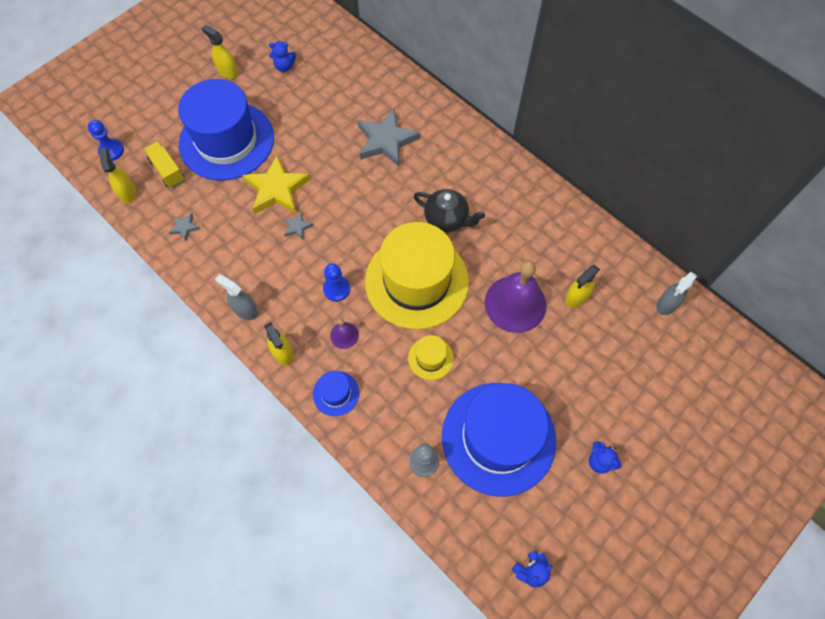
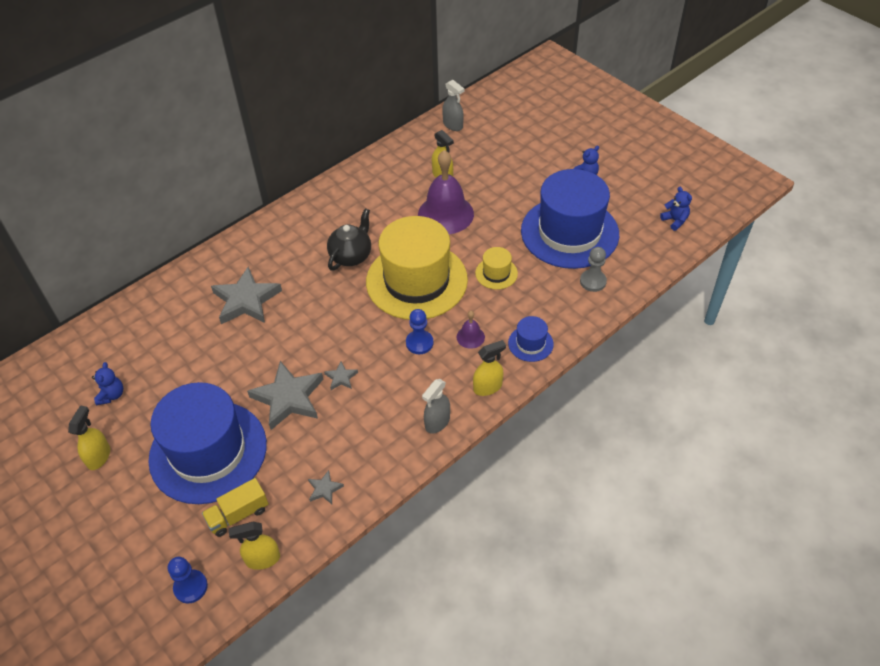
camera: 85 degrees left, 15 degrees down
yellow spray bottle [201,25,238,79] -> yellow spray bottle turned 150 degrees clockwise [68,405,110,470]
yellow star [243,155,310,214] -> grey star [247,361,324,430]

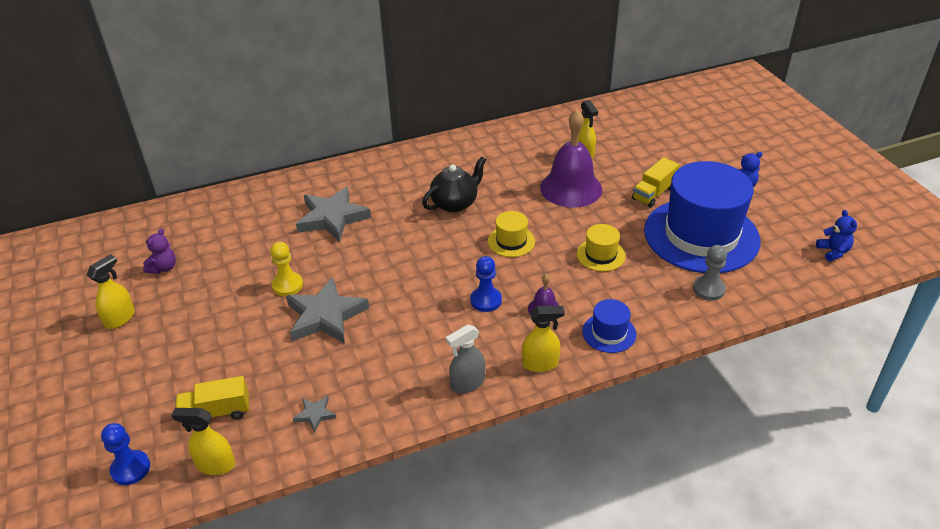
camera: 20 degrees right, 10 degrees down
blue teddy bear [92,362,123,405] -> purple teddy bear [143,228,176,274]
blue hat [148,382,267,504] -> none
grey star [324,362,358,390] -> none
yellow hat [366,216,468,320] -> yellow hat [488,211,535,257], size x0.42
grey spray bottle [442,79,464,131] -> none
none -> yellow pawn [270,242,303,296]
none -> yellow truck [632,157,680,207]

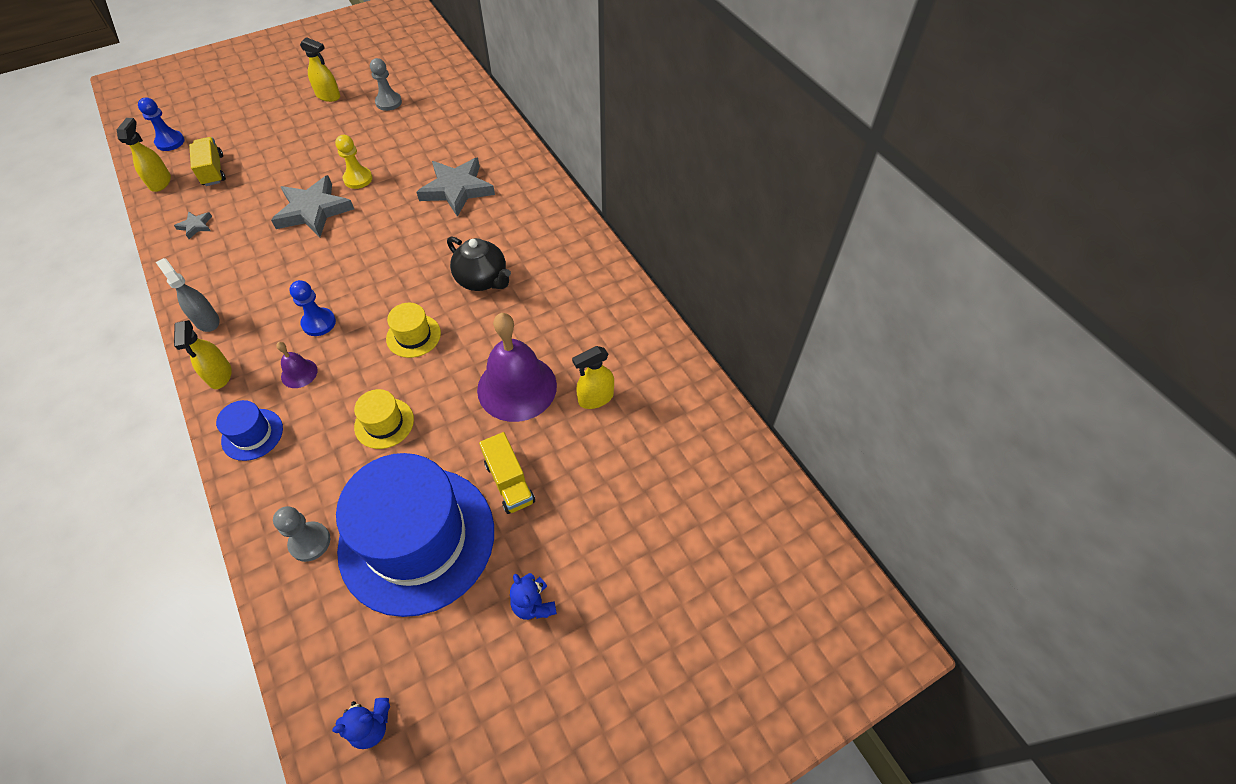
camera: 80 degrees right, 15 degrees up
purple teddy bear [143,228,176,274] -> grey pawn [370,58,402,111]
yellow truck [632,157,680,207] -> yellow truck turned 150 degrees counterclockwise [479,432,535,514]

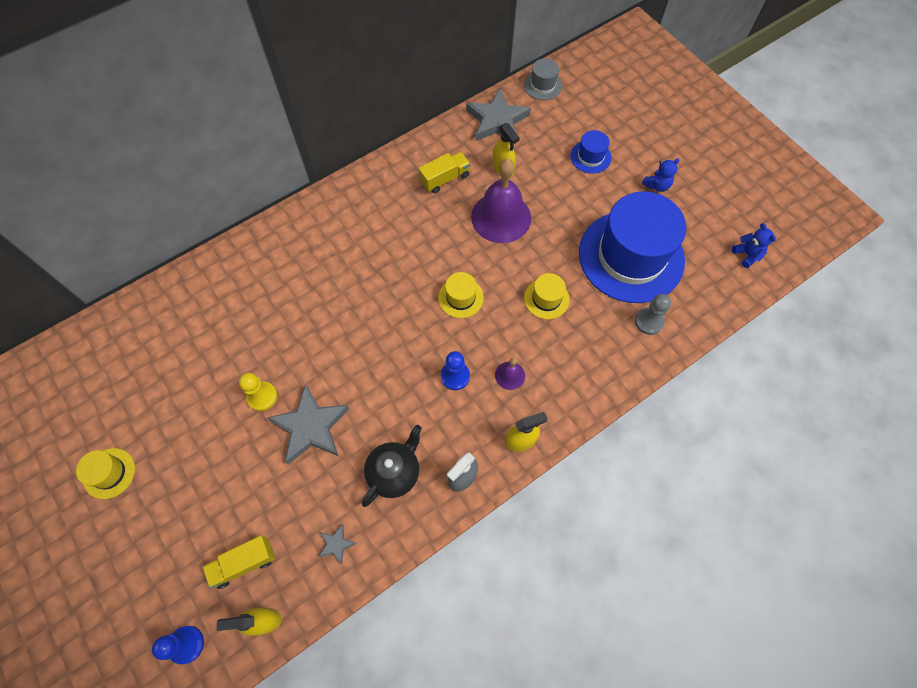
camera: 95 degrees left, 10 degrees up
blue hat [216,400,283,461] -> blue hat moved to [570,130,611,174]
yellow spray bottle [300,37,340,102] -> yellow hat [76,448,135,499]
grey pawn [370,58,402,111] -> none
grey star [416,158,495,217] -> grey star moved to [466,88,531,144]
black teapot [447,237,511,291] -> black teapot moved to [362,425,422,507]
yellow truck [479,432,535,514] -> yellow truck moved to [418,152,470,193]
none -> grey hat [524,58,563,100]

